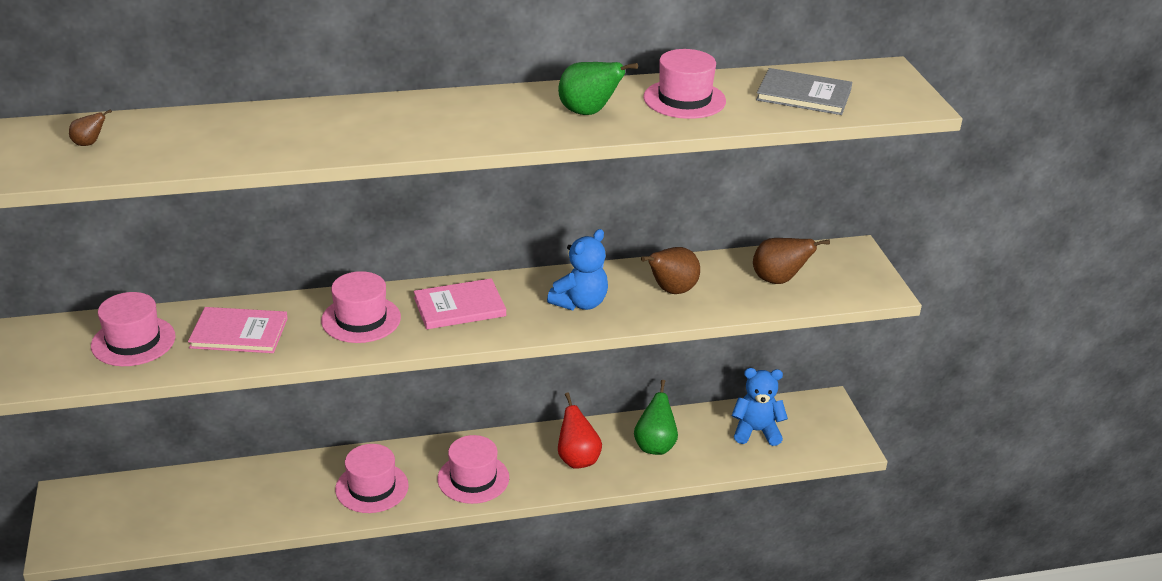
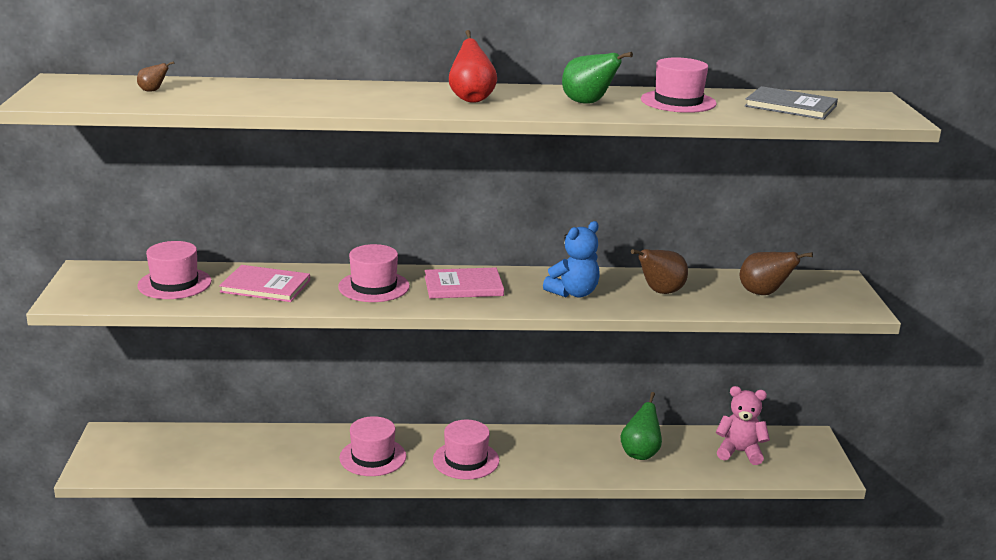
camera: 10 degrees right, 10 degrees down
red pear [558,392,602,469] -> red pear moved to [449,30,497,103]
blue teddy bear [732,368,788,446] -> pink teddy bear [716,386,770,465]

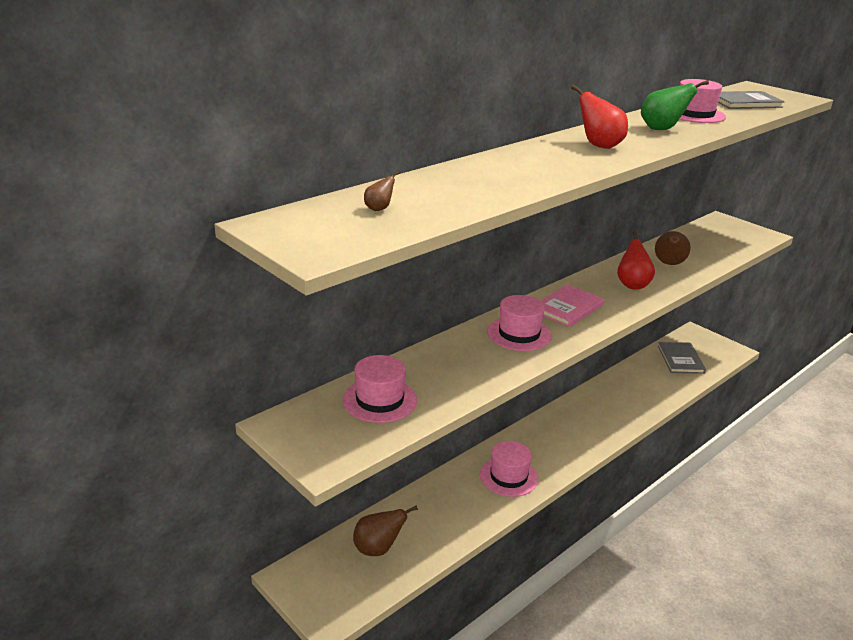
camera: 40 degrees left, 5 degrees up
pink book [219,265,310,302] -> none
pink hat [433,420,499,480] -> none
blue teddy bear [543,221,600,297] -> red pear [617,231,655,289]
green pear [620,392,662,460] -> none
pink teddy bear [716,386,770,465] -> grey book [658,342,706,374]
brown pear [740,252,813,295] -> brown pear moved to [353,505,418,556]

